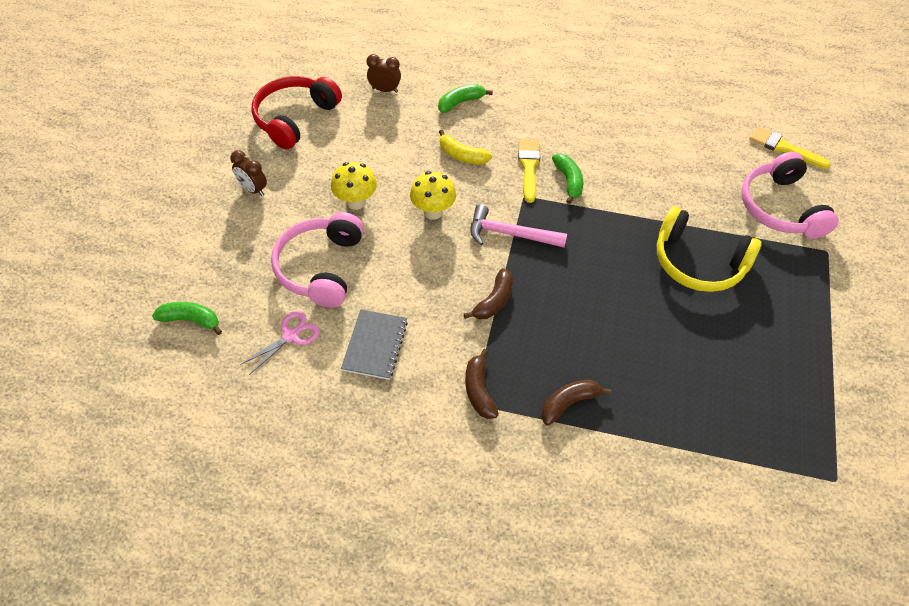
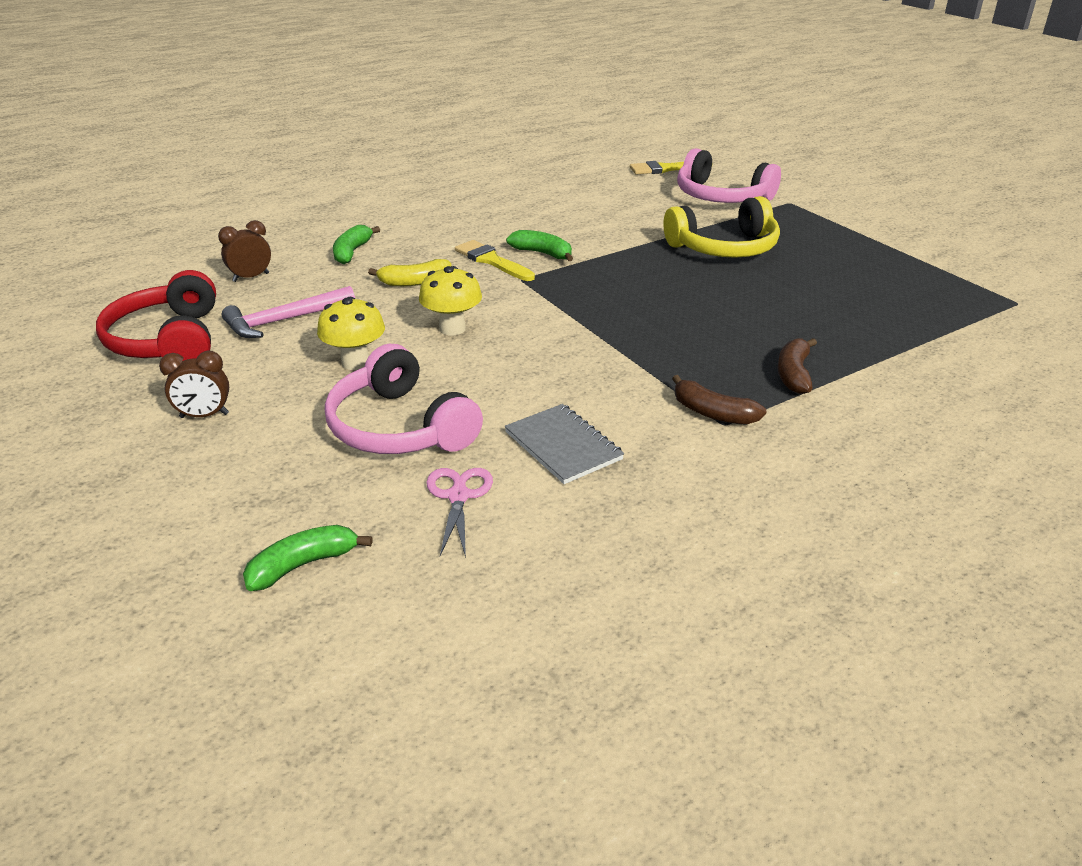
camera: 45 degrees left, 20 degrees down
brown banana [464,268,513,319] -> none
pink hammer [470,204,567,247] -> pink hammer moved to [222,286,355,338]

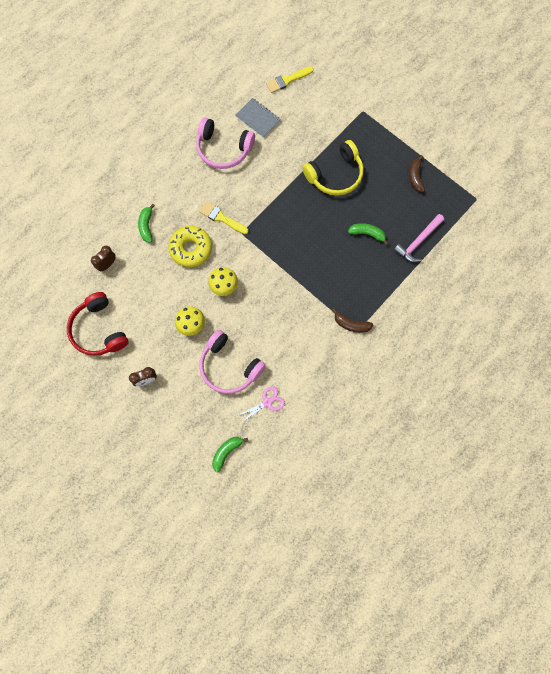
camera: 15 degrees left, 40 degrees up
pink hammer [222,286,355,338] -> pink hammer moved to [394,214,444,263]
yellow banana [368,259,452,286] -> yellow donut [168,226,212,267]
pink scissors [426,468,493,558] -> pink scissors turned 75 degrees clockwise [237,386,285,424]
grey notebook [505,404,624,484] -> grey notebook moved to [236,98,281,138]
green banana [506,230,573,261] -> green banana moved to [348,223,388,245]
pink headphones [677,148,781,203] -> pink headphones moved to [196,117,255,169]
brown banana [777,338,817,394] -> brown banana moved to [409,155,425,192]

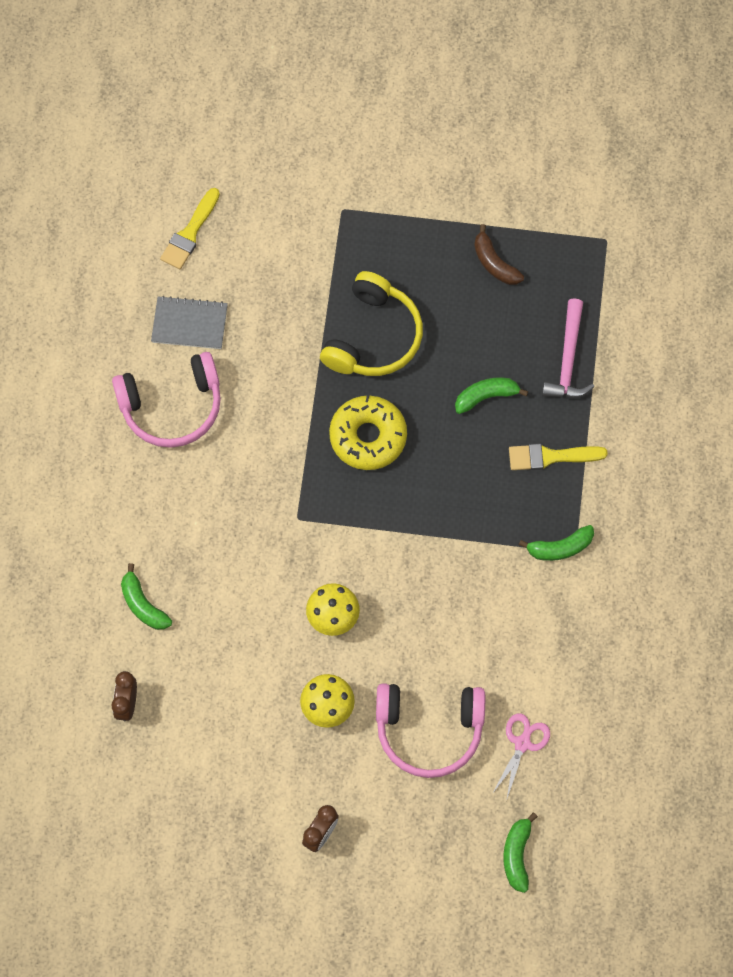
camera: 35 degrees left, 5 degrees down
red headphones [67,292,129,356] -> none
yellow donut [168,226,212,267] -> yellow donut moved to [329,395,407,470]
yellow brush [199,201,248,234] -> yellow brush moved to [509,444,608,470]
brown banana [332,308,373,333] -> green banana [519,525,594,561]

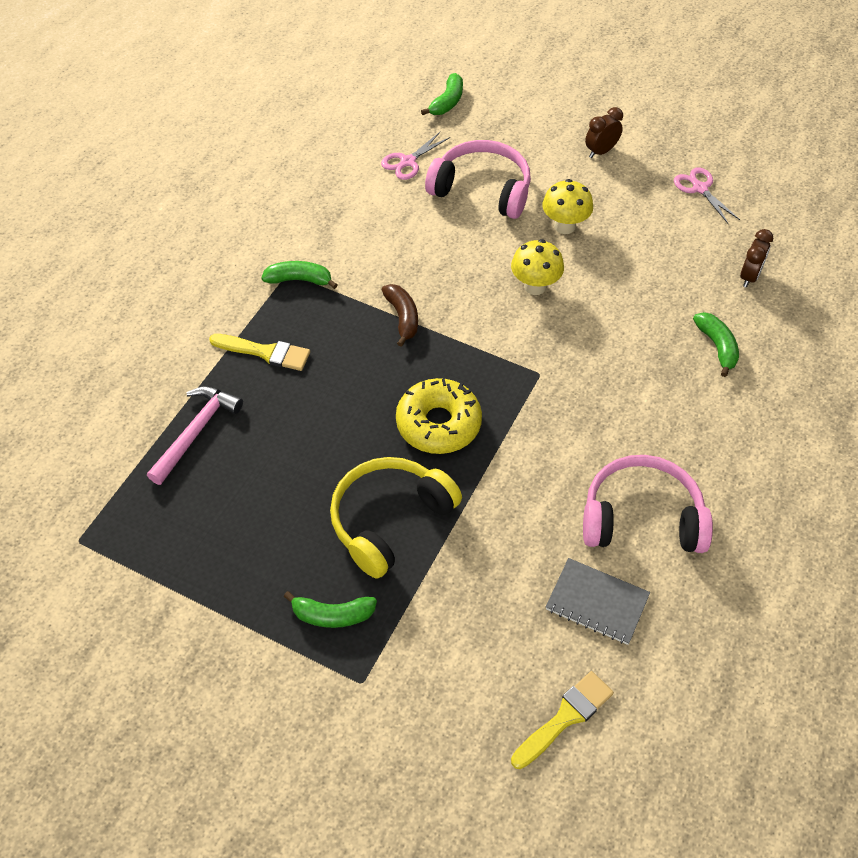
camera: 160 degrees left, 15 degrees down
green banana [455,377,528,414] -> green banana moved to [284,591,377,628]
brown banana [474,224,524,285] -> brown banana moved to [382,284,418,347]
none -> pink scissors [674,167,740,223]

